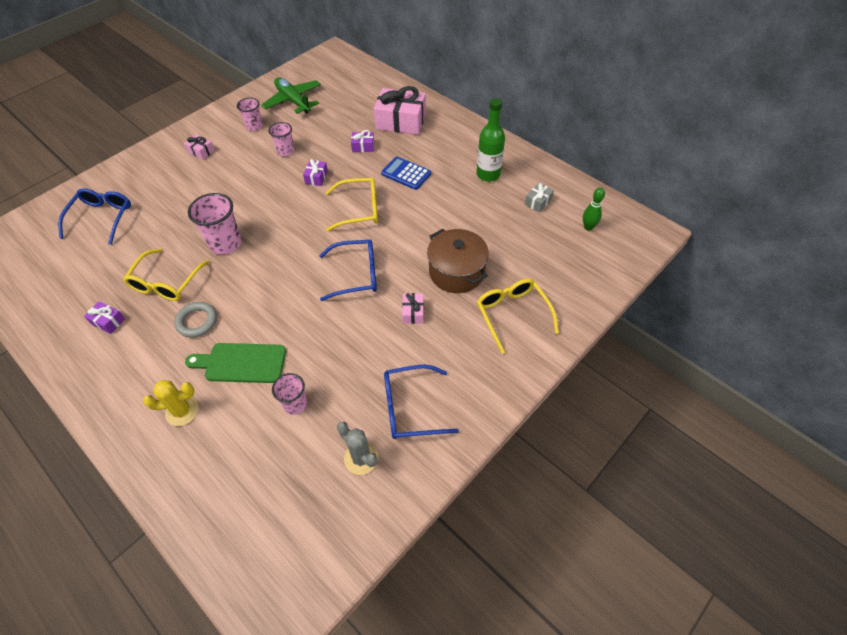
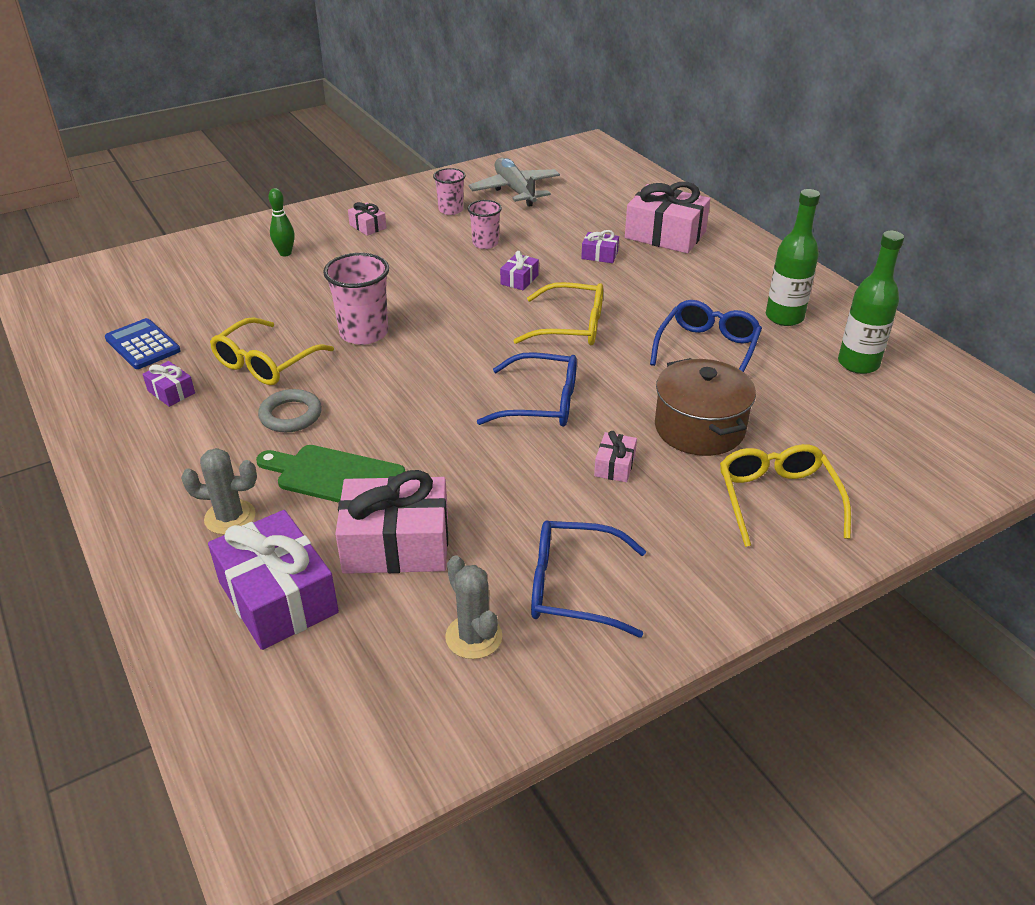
camera: 15 degrees right, 15 degrees down
blue glasses [58,189,131,245] -> blue glasses moved to [650,300,762,372]
yellow cactus [143,380,199,426] -> grey cactus [181,448,257,535]
green plane [261,77,321,114] -> grey plane [468,158,560,207]
pink cup [272,373,308,415] -> pink gift [335,470,448,574]
blue calculator [381,157,431,190] -> blue calculator moved to [105,318,181,369]
grey gift [525,183,554,212] -> green bottle [838,231,904,374]
green bowling pin [583,188,605,231] -> green bowling pin moved to [269,188,294,256]
none -> purple gift [208,510,339,650]

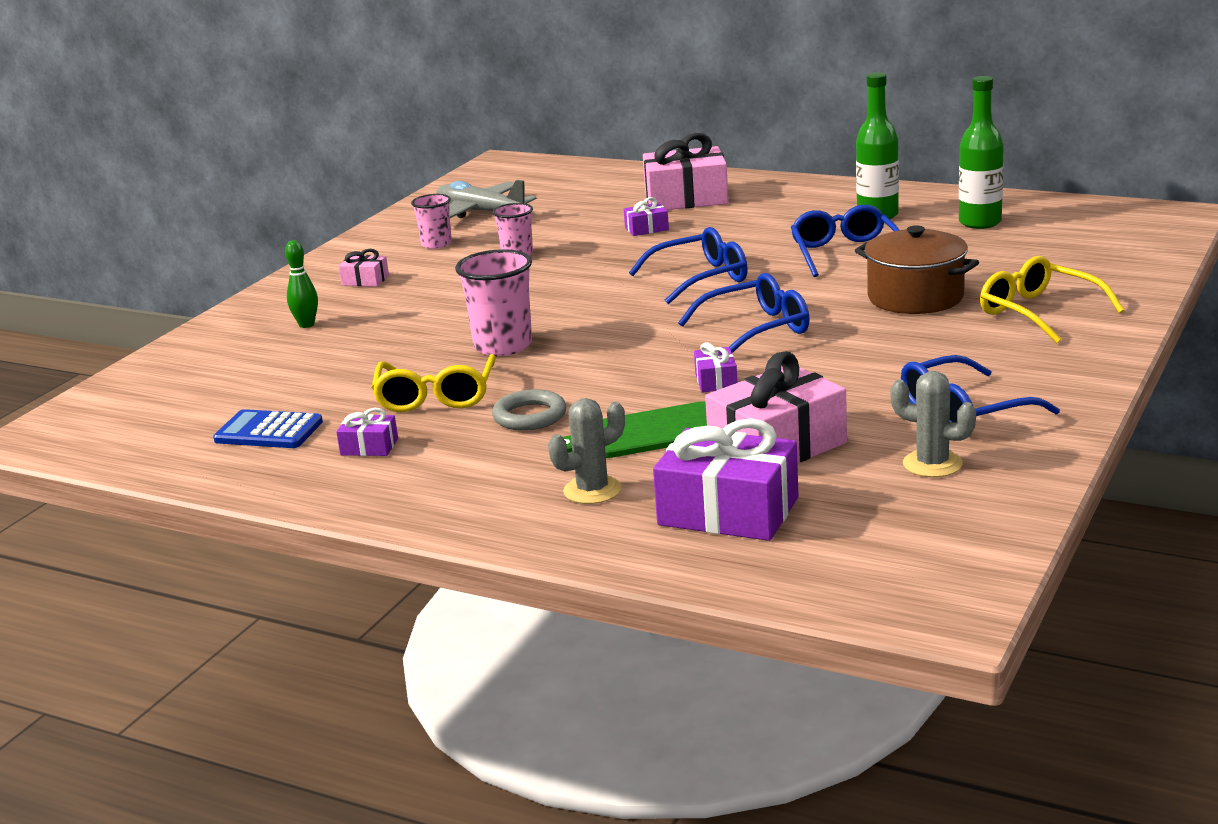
camera: 30 degrees left, 15 degrees down
purple gift [500,251,539,290] -> purple gift moved to [694,342,737,393]
yellow glasses [513,282,603,345] -> blue glasses [629,227,748,304]
pink gift [594,431,637,482] -> none

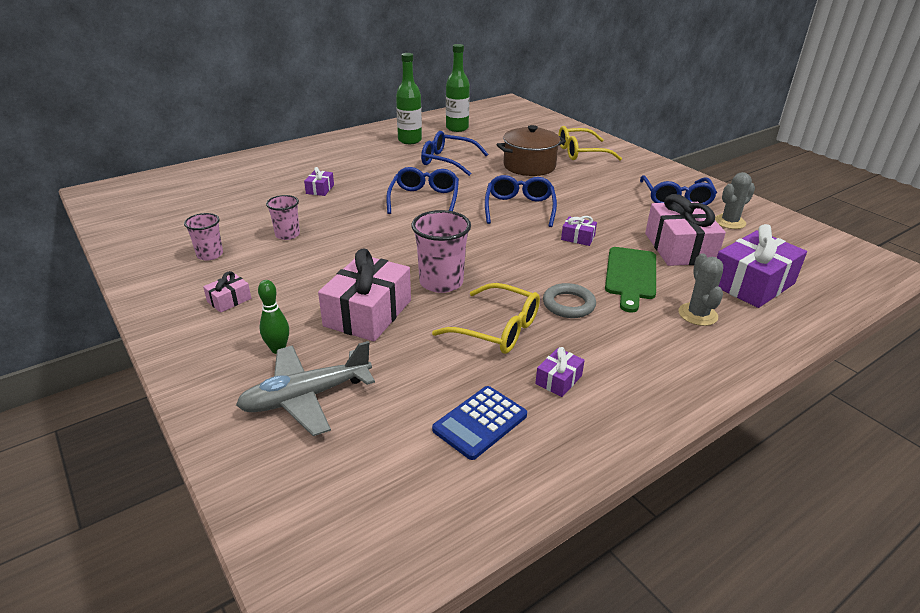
camera: 65 degrees left, 10 degrees up
grey plane [436,180,537,218] -> grey plane moved to [236,341,375,436]
pink gift [643,133,729,210] -> pink gift moved to [318,248,411,342]

